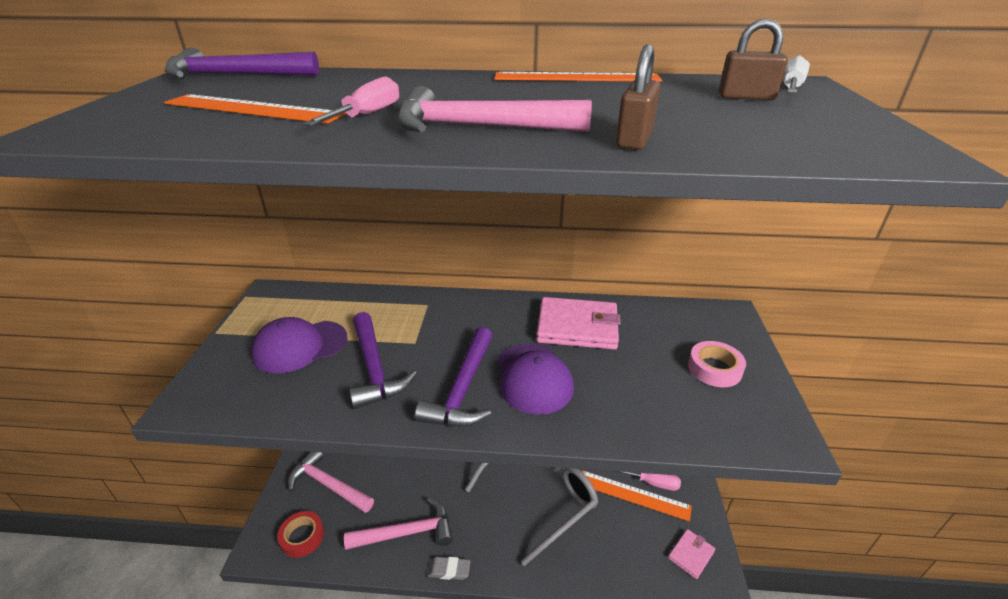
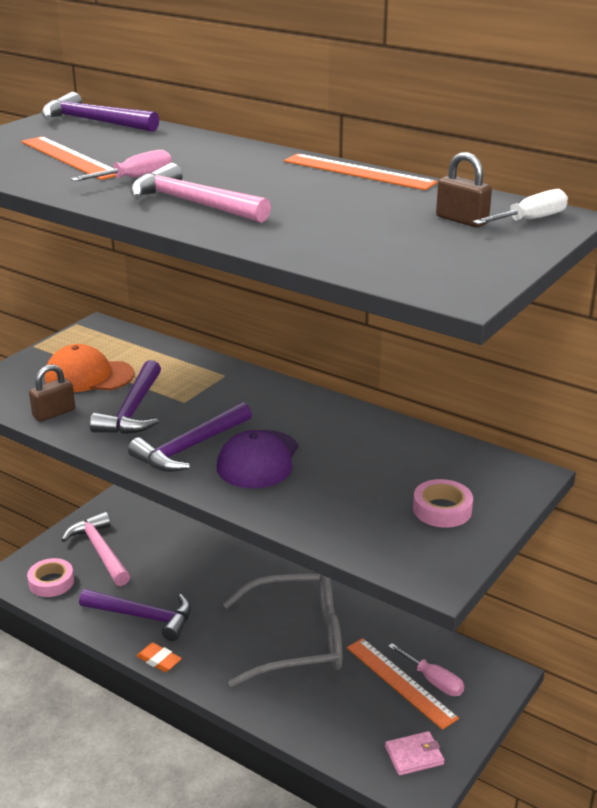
camera: 30 degrees right, 5 degrees down
purple cap [251,317,347,373] -> orange cap [45,344,134,392]
red tape [277,511,324,558] -> pink tape [27,558,74,597]
pink hammer [344,497,453,550] -> purple hammer [79,589,191,641]
grey eraser [427,557,471,580] -> orange eraser [136,643,182,672]
pink wallet [536,297,621,350] -> none
brown padlock [616,44,660,150] -> brown padlock moved to [29,364,75,422]

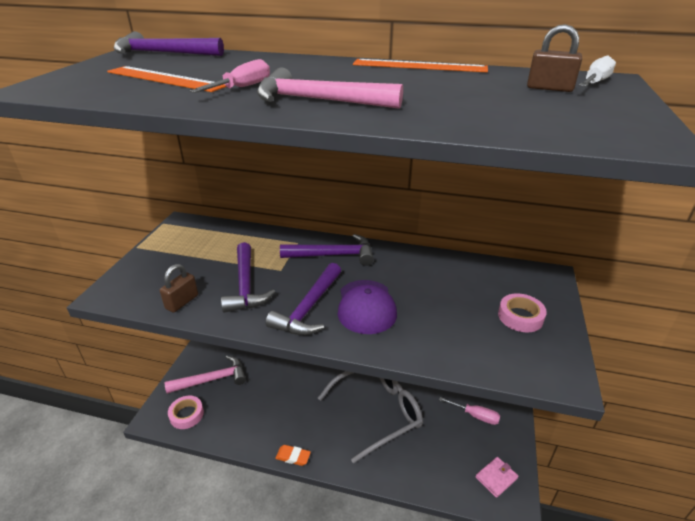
camera: 20 degrees left, 5 degrees up
orange cap [45,344,134,392] -> none
pink hammer [62,512,130,586] -> pink hammer turned 120 degrees clockwise [165,356,246,394]
purple hammer [79,589,191,641] -> purple hammer moved to [280,234,374,266]
orange ruler [347,638,459,730] -> none

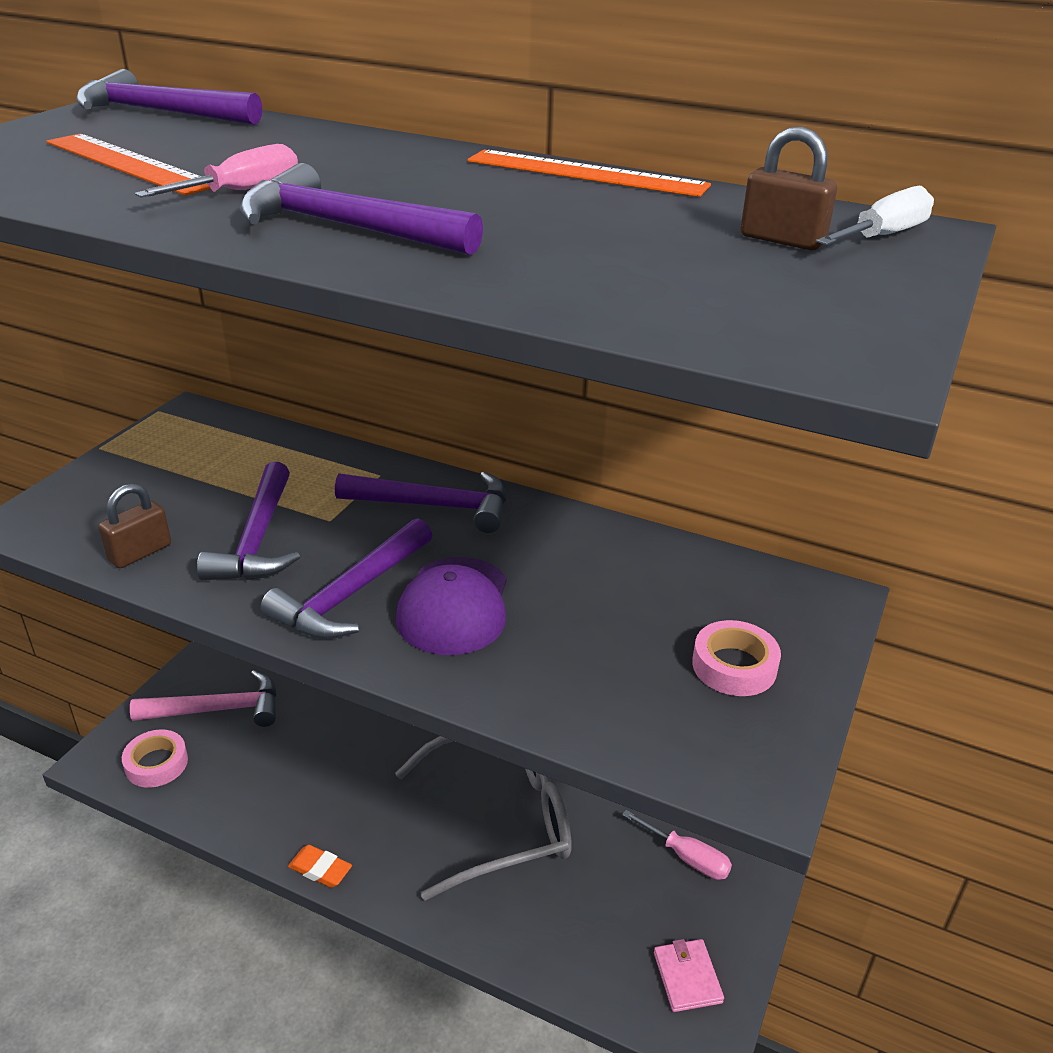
camera: 10 degrees right, 0 degrees up
pink hammer [257,67,403,109] -> purple hammer [240,163,483,255]
pink wallet [476,457,519,498] -> pink wallet turned 75 degrees counterclockwise [654,939,724,1012]

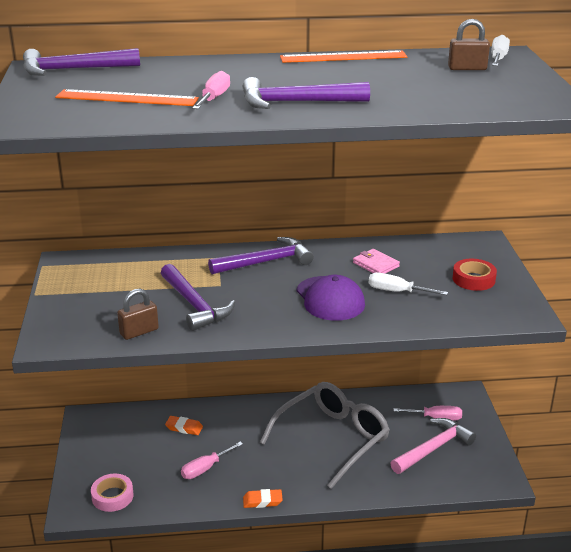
camera: 30 degrees left, 5 degrees down
brown padlock [98,483,171,568] -> brown padlock turned 45 degrees clockwise [117,289,159,340]
pink hammer [130,670,277,727] -> pink hammer moved to [390,418,476,474]
purple hammer [261,518,432,639] -> none
pink wallet [654,939,724,1012] -> pink wallet moved to [353,249,400,273]
pink tape [692,620,781,696] -> red tape [453,259,497,291]
none -> orange eraser [165,416,203,435]
none -> pink screwdriver [181,442,243,479]
none -> white screwdriver [369,272,448,295]

